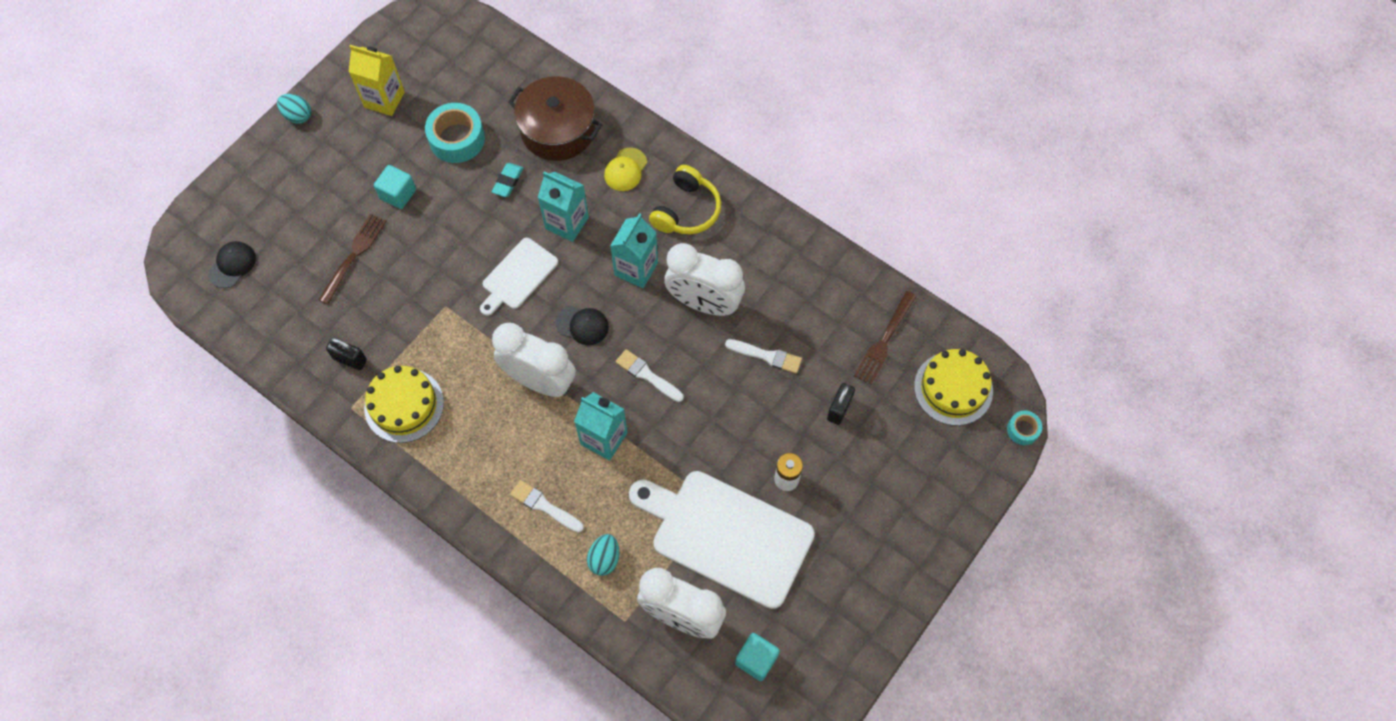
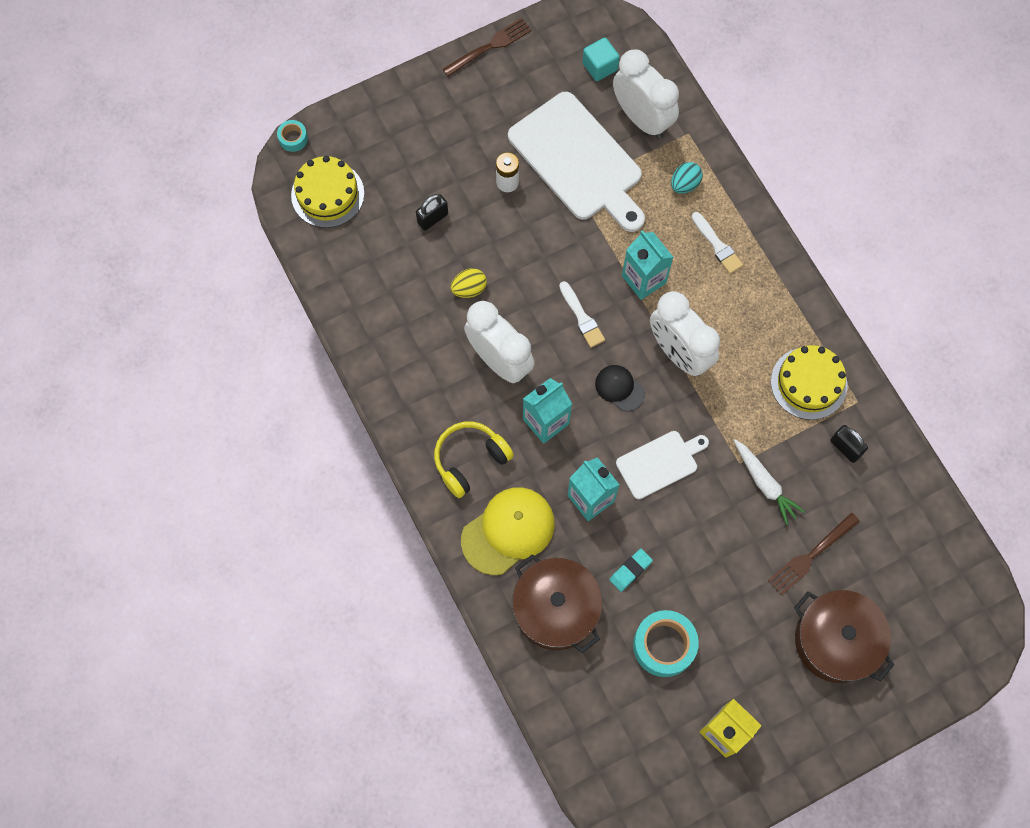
camera: 155 degrees left, 5 degrees up
black cap [208,241,256,288] -> none
turquoise egg [277,94,311,124] -> none
turquoise cube [374,165,416,209] -> none
yellow cap [604,148,647,191] -> yellow cap [461,487,555,575], size x1.81
white brush [725,339,802,374] -> yellow egg [451,268,487,298]
brown fork [854,291,917,385] -> brown fork moved to [442,18,532,77]
none -> white carrot [734,439,805,525]
none -> brown pot [794,590,895,683]

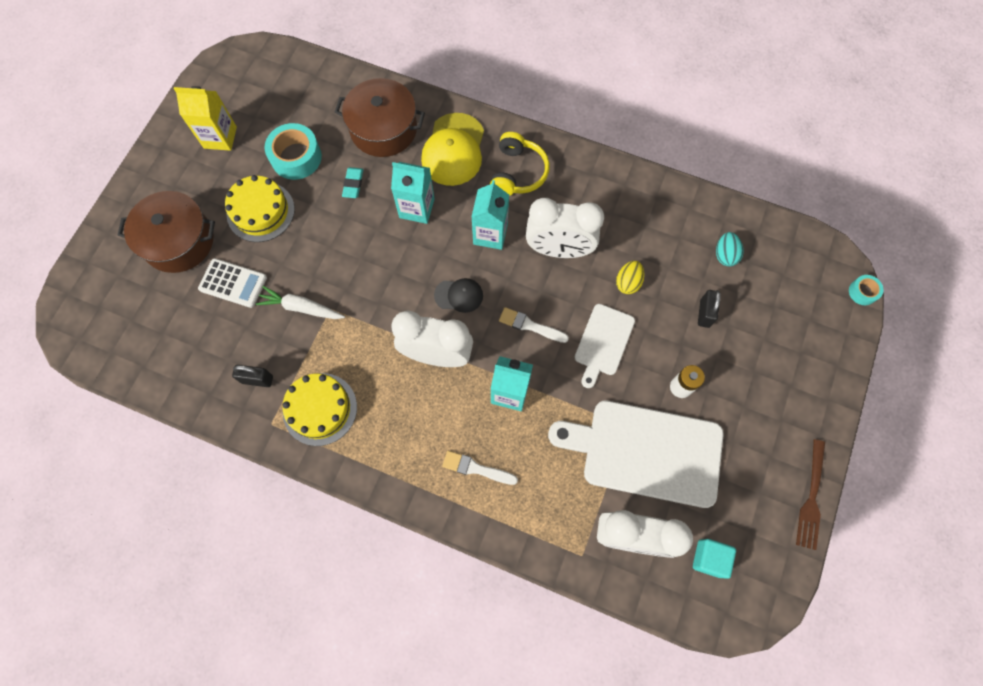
camera: 140 degrees right, 0 degrees up
yellow cake [291,156,364,228] -> yellow cake moved to [225,175,295,242]
white cutting board [616,431,709,499] -> white cutting board moved to [574,304,635,388]
turquoise egg [671,162,703,194] -> turquoise egg moved to [716,232,744,267]
brown fork [768,513,860,596] -> white calculator [198,258,267,308]

